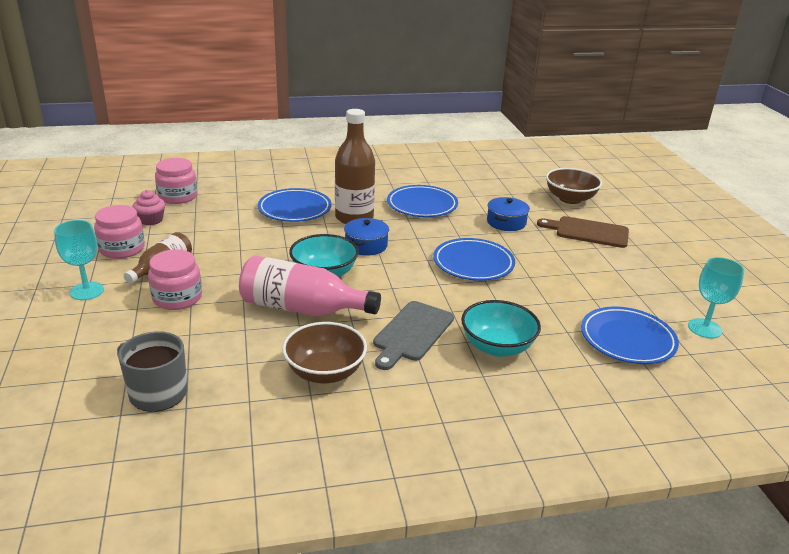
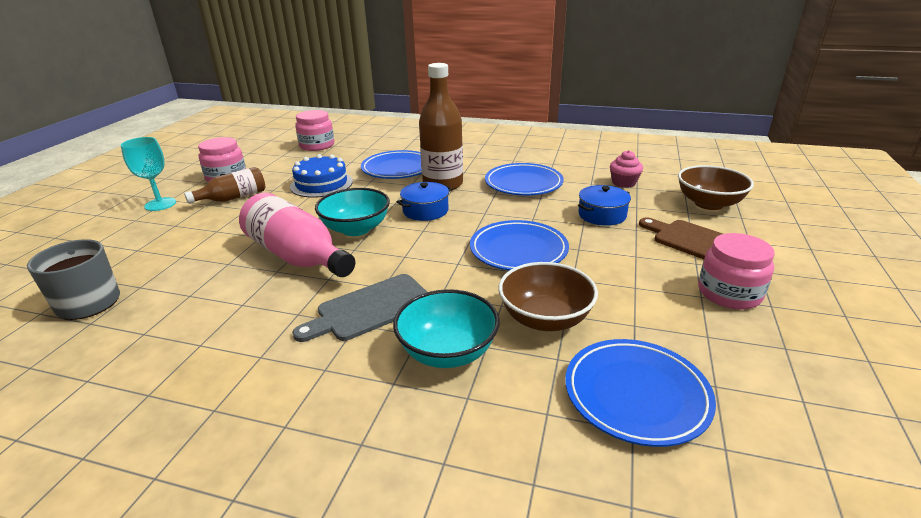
camera: 30 degrees right, 0 degrees up
pink cupcake [133,190,165,225] -> pink cupcake moved to [610,150,643,188]
pink jar [148,249,202,310] -> pink jar moved to [699,233,774,309]
brown bowl [282,322,367,384] -> brown bowl moved to [498,262,598,331]
turquoise goblet [688,257,744,339] -> none
none -> blue cake [290,154,353,198]

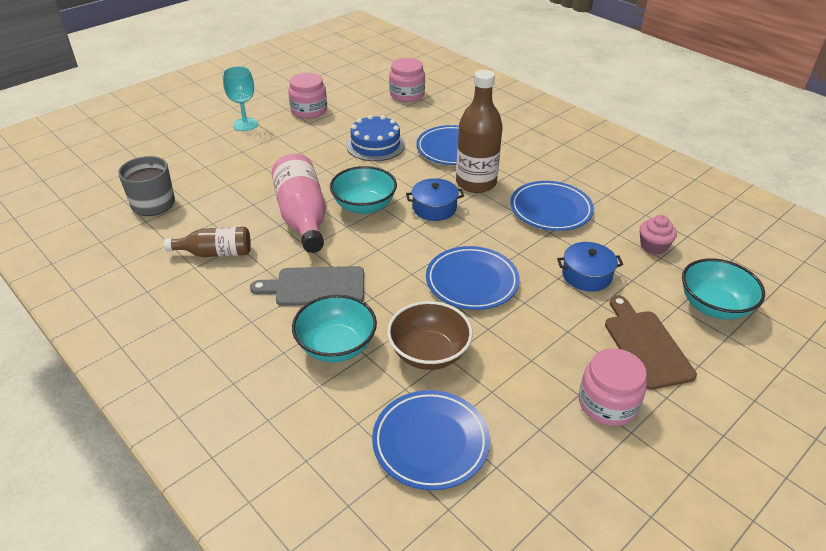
camera: 30 degrees right, 10 degrees up
brown bottle [184,167,265,204] -> brown bottle moved to [164,227,251,257]
brown bowl [678,165,754,210] -> turquoise bowl [682,258,765,320]

